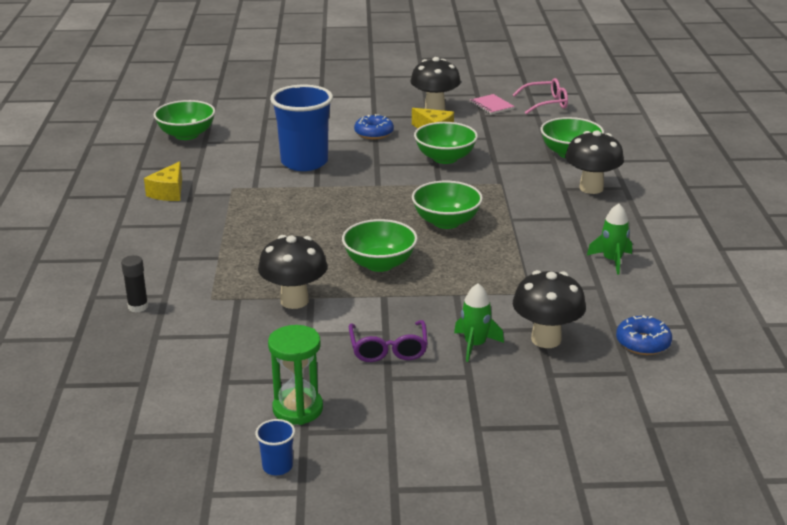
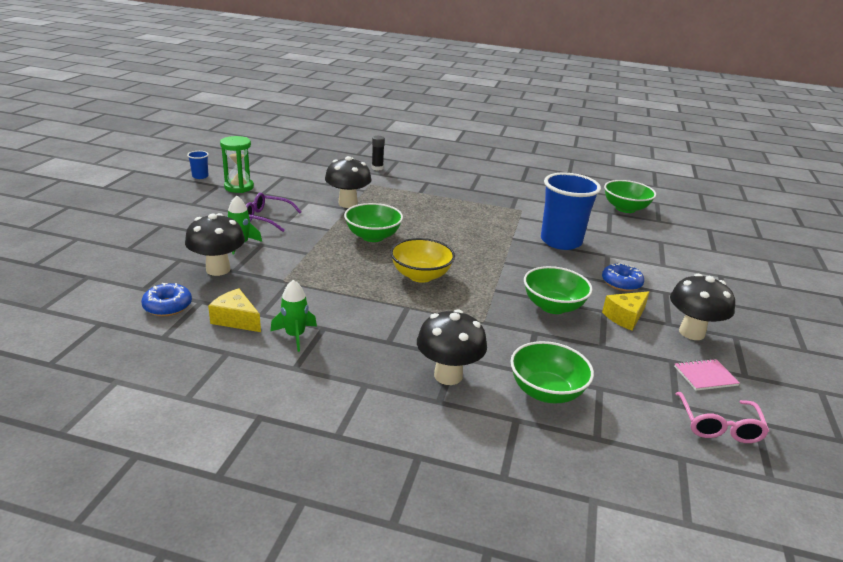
camera: 105 degrees right, 0 degrees up
yellow cheese [144,161,182,201] -> yellow cheese moved to [208,288,261,332]
green bowl [412,181,483,229] -> yellow bowl [390,238,455,283]

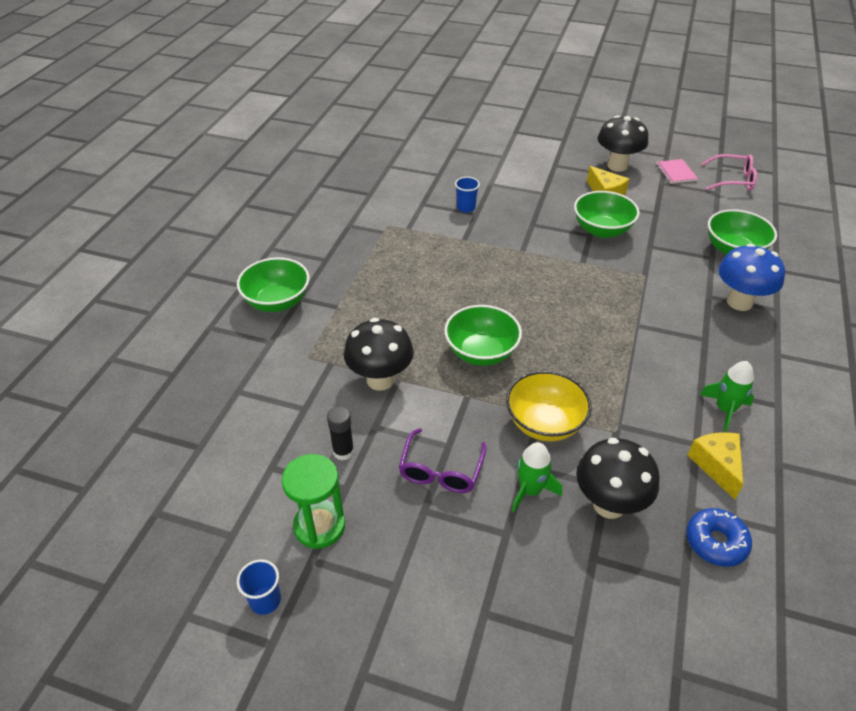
camera: 85 degrees left, 15 degrees up
yellow cheese [208,288,261,332] -> yellow cheese turned 135 degrees clockwise [687,432,743,499]
black glue stick [372,136,385,171] -> black glue stick moved to [327,406,354,460]
yellow bowl [390,238,455,283] -> yellow bowl moved to [506,371,592,442]
black mushroom [417,309,487,385] -> blue mushroom [718,244,785,311]
blue cup [541,173,601,250] -> blue cup [455,177,480,213], size x0.42
blue donut [602,263,644,291] -> none
green bowl [604,180,656,213] -> green bowl moved to [237,257,309,312]

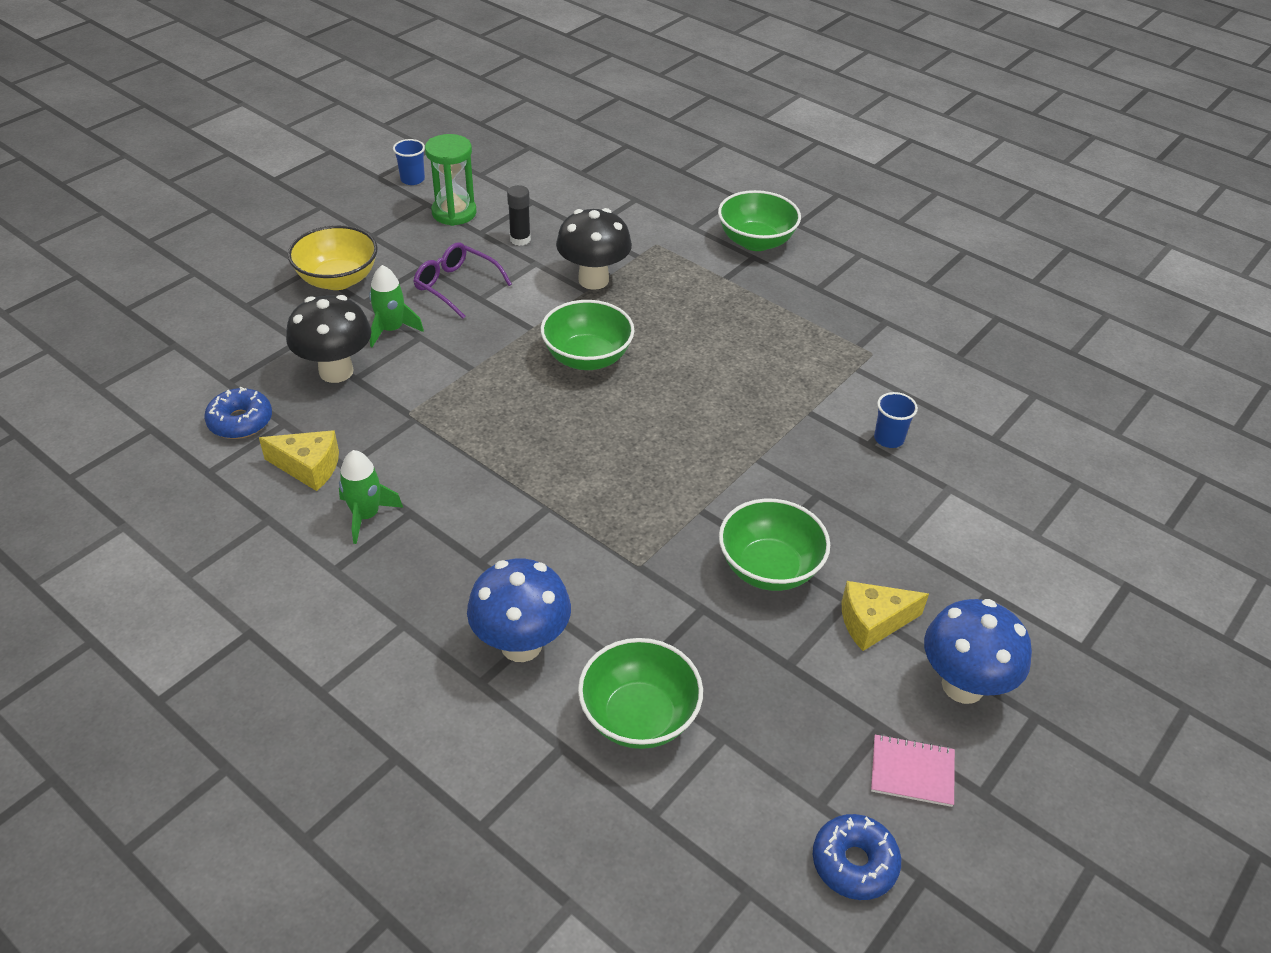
camera: 110 degrees right, 0 degrees up
yellow bowl [506,371,592,442] -> yellow bowl moved to [288,225,378,290]
black mushroom [598,115,648,172] -> blue mushroom [924,599,1032,704]
pink glasses [702,154,757,191] -> blue donut [813,814,901,900]

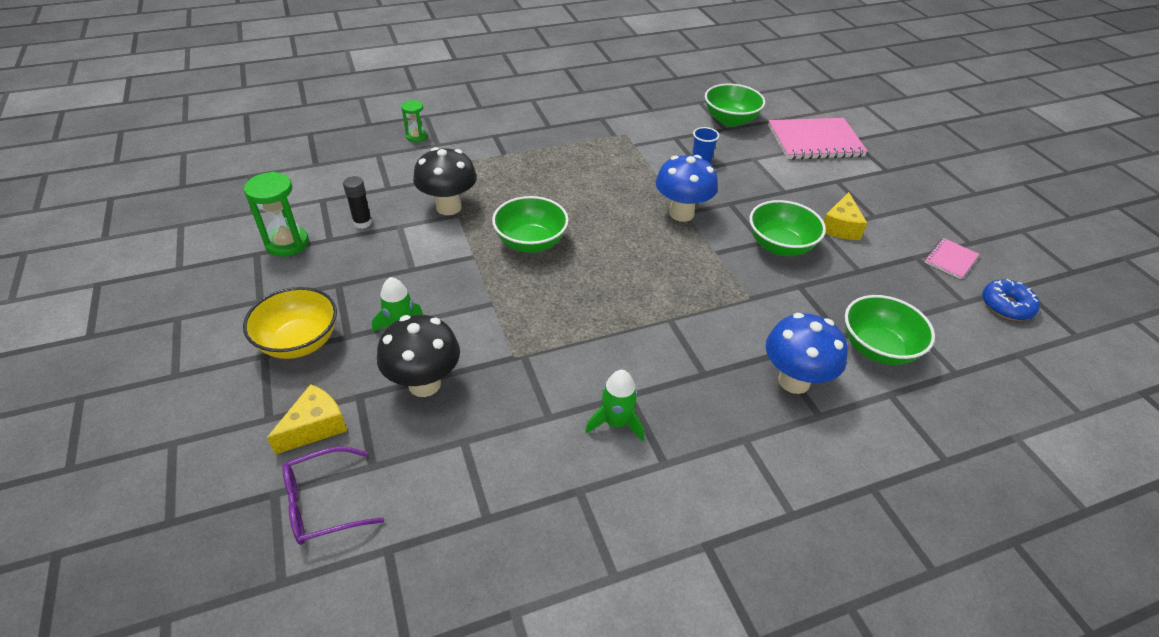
camera: 60 degrees left, 0 degrees up
blue donut [204,387,272,439] -> none
yellow cheese [259,430,339,491] -> yellow cheese moved to [267,384,347,455]
blue cup [393,139,425,185] -> none
purple glasses [413,242,512,319] -> purple glasses moved to [283,446,384,545]
green bowl [718,190,801,251] -> green bowl moved to [705,84,765,127]
blue mushroom [924,599,1032,704] -> blue mushroom moved to [655,155,718,222]
none -> green hourglass [401,100,427,142]
none -> pink notebook [768,118,868,160]

